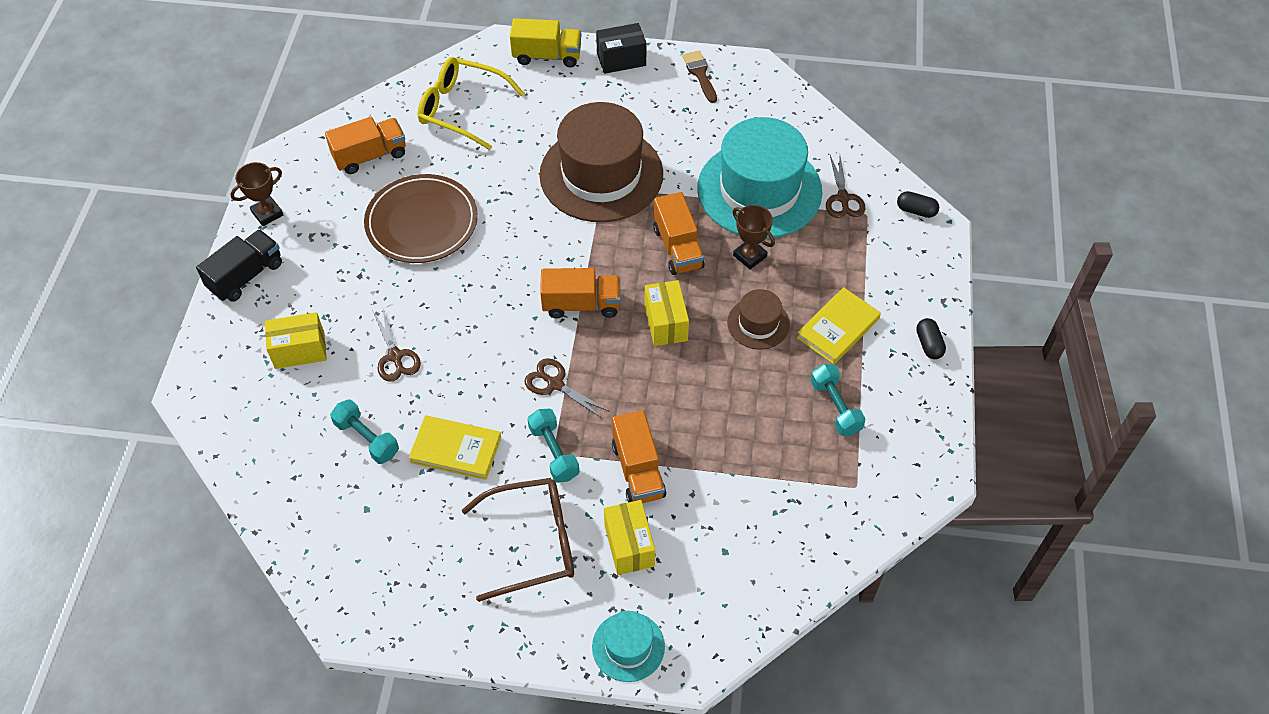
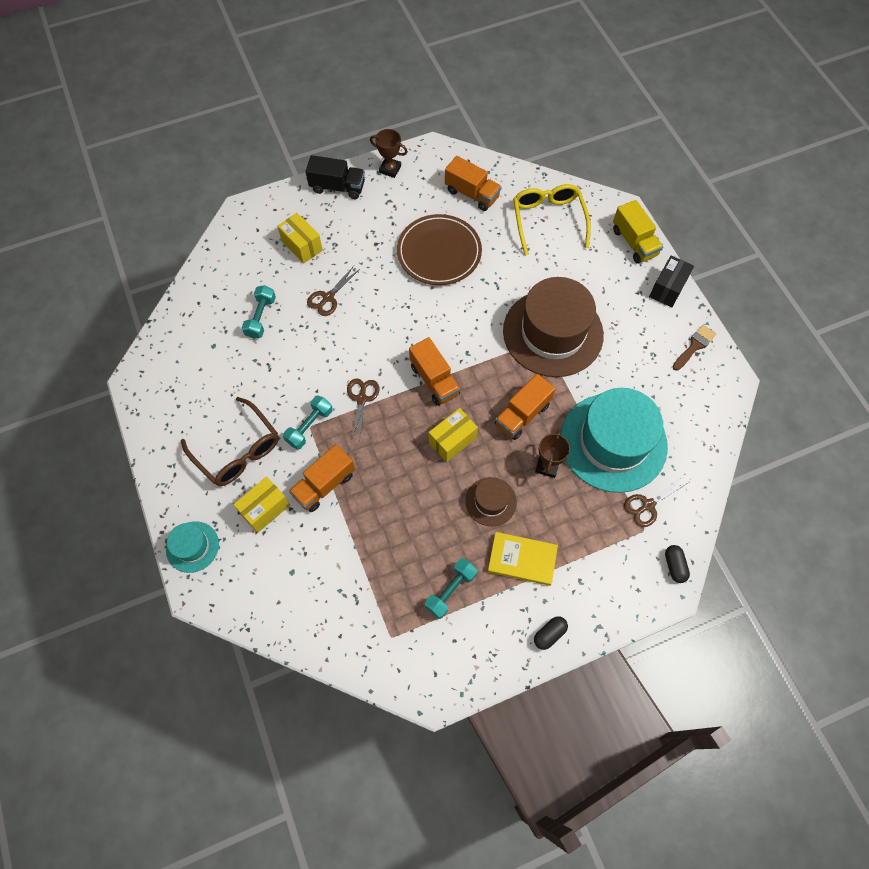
camera: 60 degrees right, 10 degrees up
yellow book [409,415,501,480] -> none
black box [596,23,647,74] -> black box turned 75 degrees clockwise [649,256,694,308]

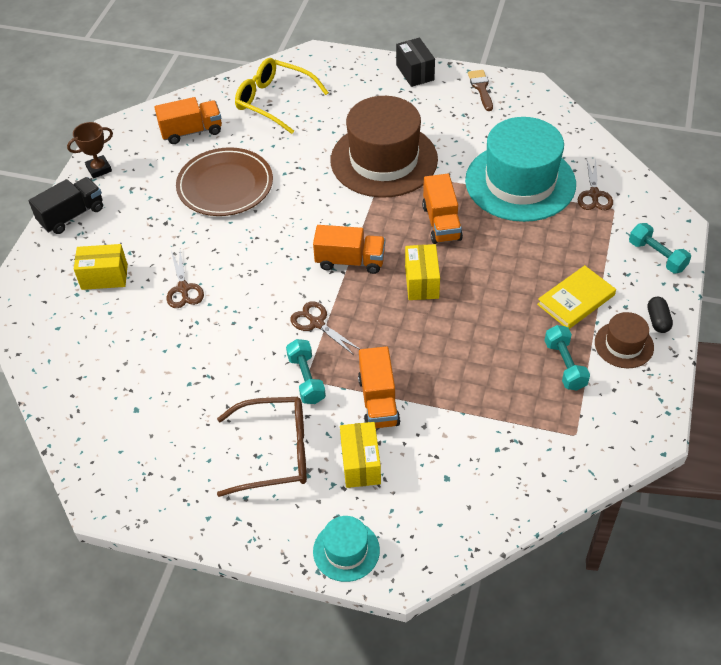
camera: 50 degrees left, 15 degrees down
turquoise dumbbell [242,285,276,339] -> turquoise dumbbell moved to [629,223,691,273]
brown hat [465,477,517,526] -> brown hat moved to [595,312,654,368]
brown trophy [535,430,570,478] -> none
yellow truck [613,200,663,264] -> none
black capsule [665,545,690,583] -> none

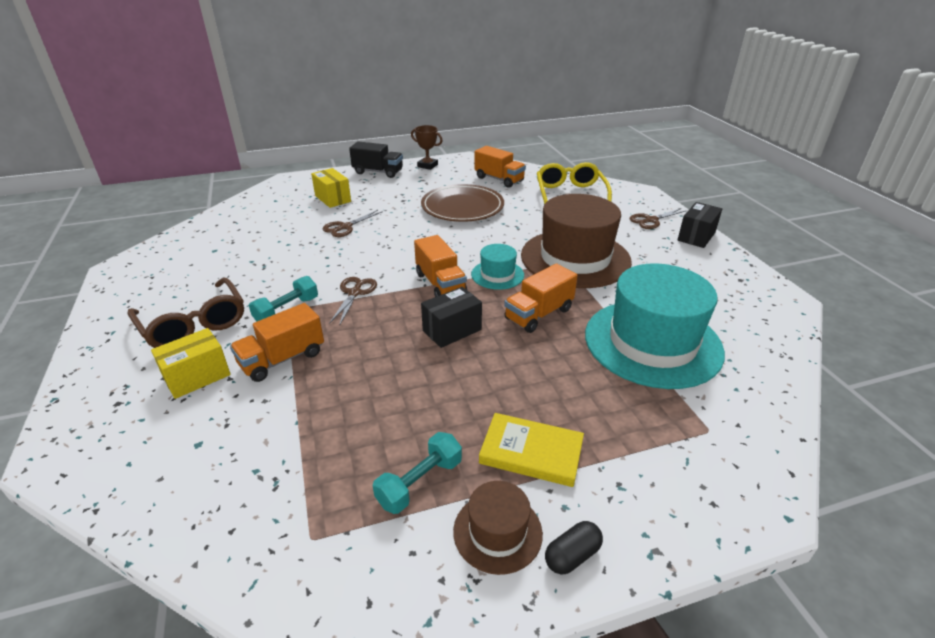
camera: 55 degrees right, 15 degrees down
turquoise hat [313,516,380,582] -> turquoise hat moved to [471,244,524,290]
yellow box [405,244,440,300] -> black box [421,287,482,348]
brown brush [468,70,493,111] -> none
brown scissors [578,159,613,210] -> brown scissors moved to [630,208,687,229]
turquoise dumbbell [629,223,691,273] -> none

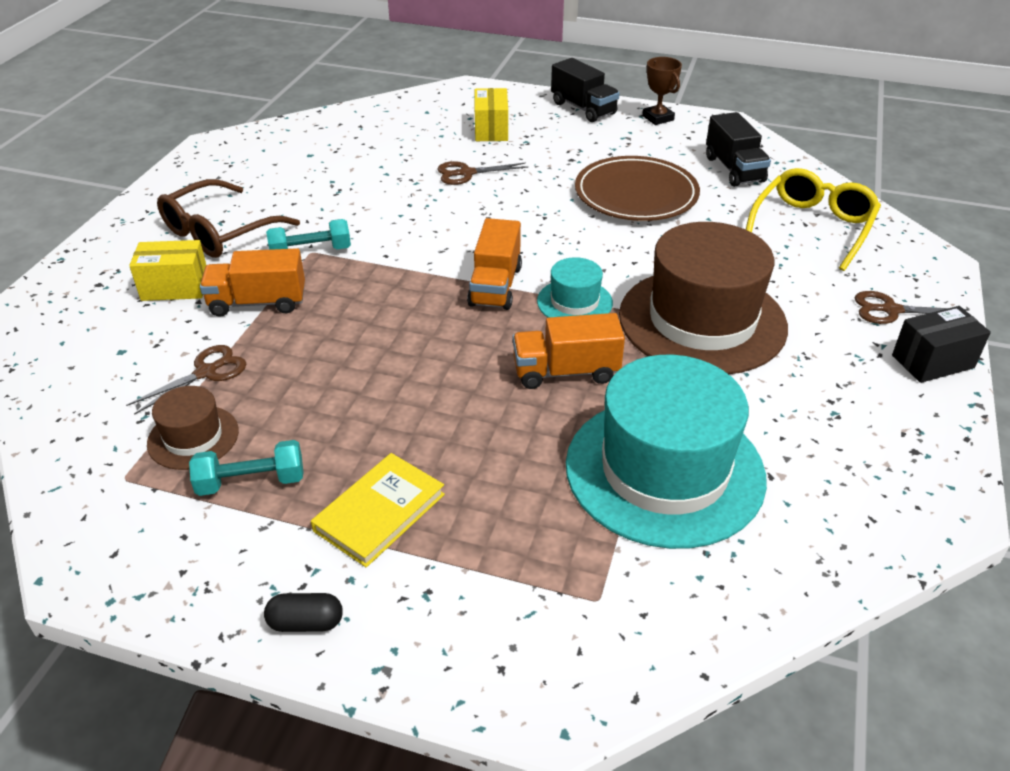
camera: 35 degrees right, 5 degrees up
brown glasses [128,278,244,348] -> brown glasses turned 45 degrees clockwise [157,179,300,258]
brown scissors [329,277,377,326] -> brown scissors moved to [126,345,246,415]
black box [421,287,482,348] -> none
brown hat [453,481,543,575] -> brown hat moved to [147,386,239,470]
orange truck [474,146,526,188] -> black truck [706,112,771,187]
yellow book [479,413,584,487] -> yellow book turned 75 degrees clockwise [311,453,445,567]

